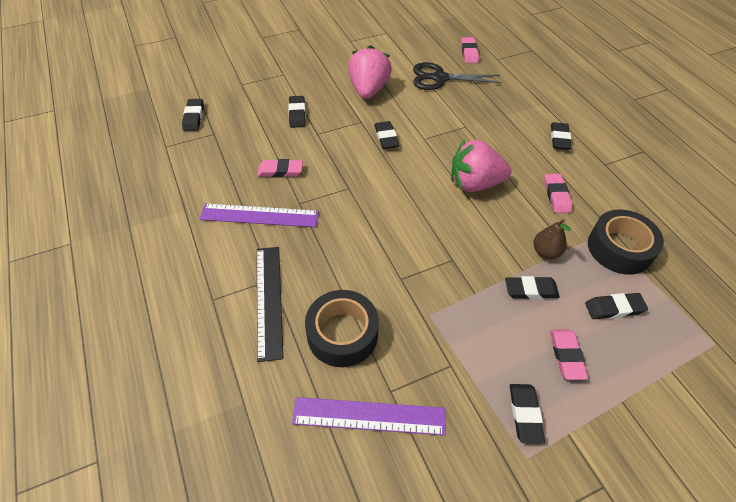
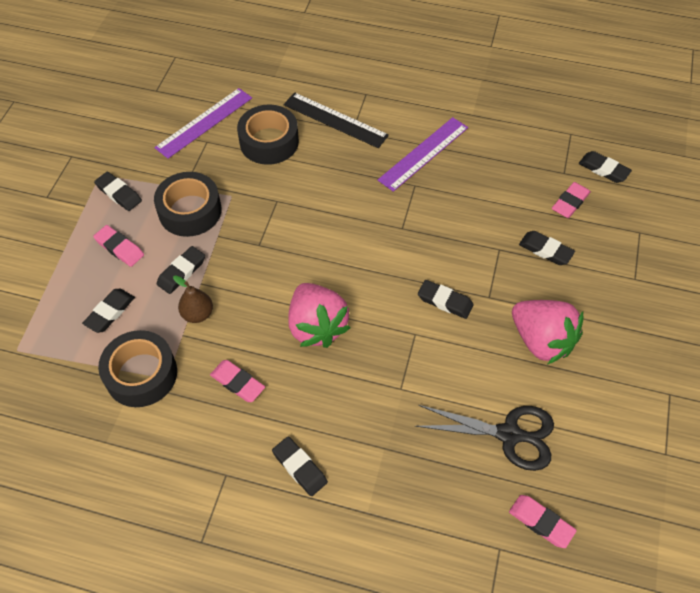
camera: 130 degrees right, 5 degrees up
pink eraser [257,159,303,177] -> pink eraser moved to [552,182,591,218]
black scissors [413,62,501,90] -> black scissors turned 60 degrees clockwise [415,405,554,471]
pink strawberry [451,139,512,192] -> pink strawberry turned 120 degrees clockwise [288,283,350,348]
none -> black tape [154,172,222,237]

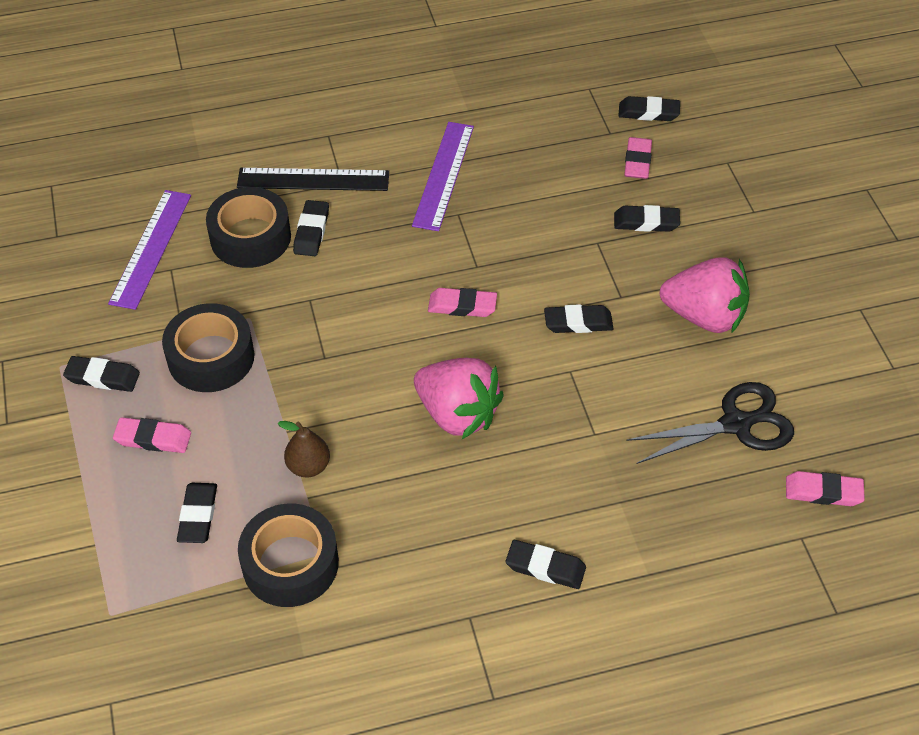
camera: 30 degrees left, 5 degrees down
black eraser [157,246,205,294] -> black eraser moved to [293,200,329,256]
pink eraser [210,360,265,402] -> pink eraser moved to [428,288,497,317]

